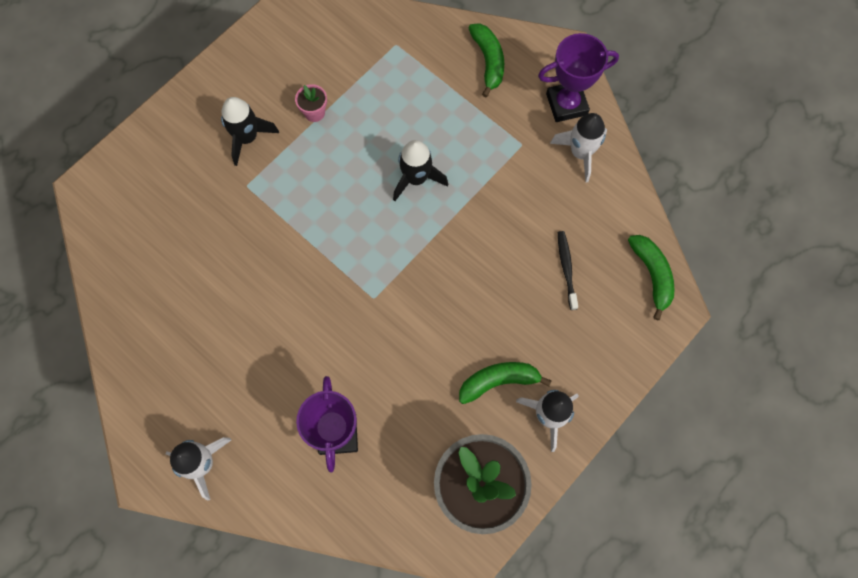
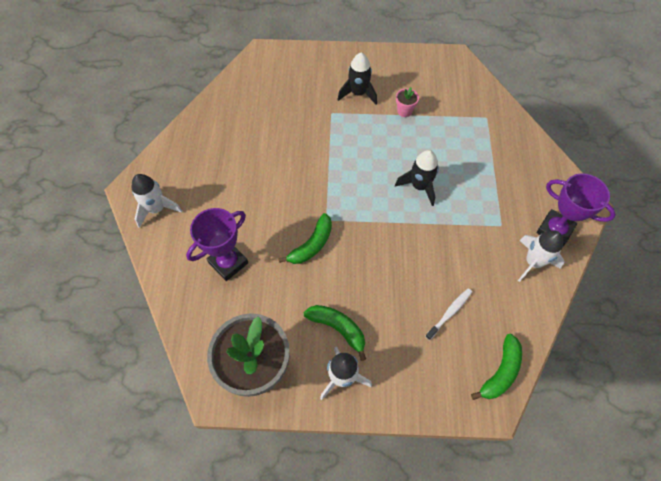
camera: 50 degrees right, 10 degrees down
green banana [469,23,504,97] -> green banana moved to [278,213,332,264]
black toothbrush [558,231,578,310] -> white toothbrush [425,288,472,340]

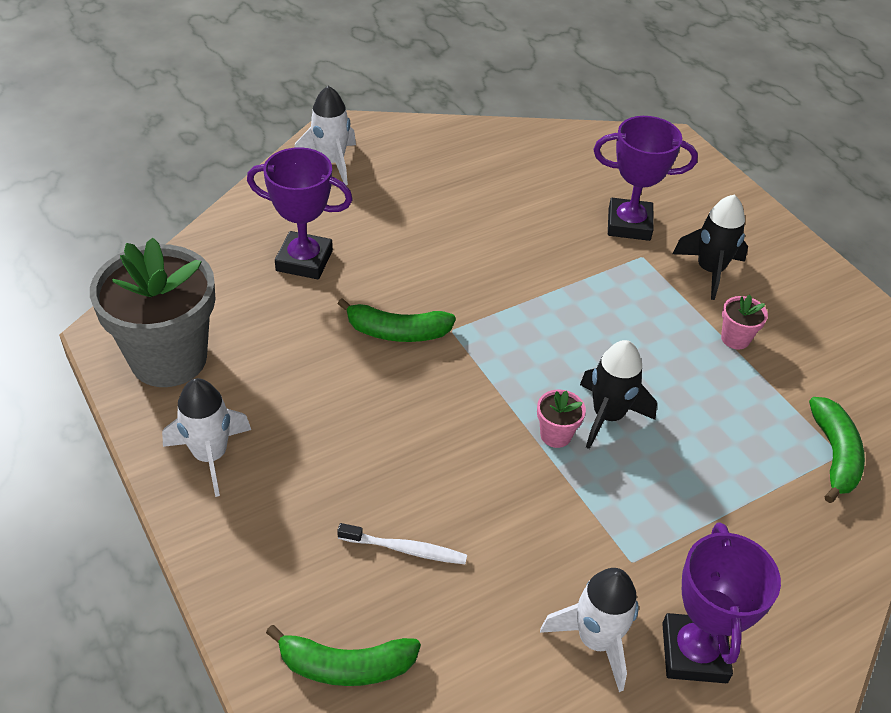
camera: 55 degrees right, 15 degrees down
green banana [304,305,366,361] -> green banana moved to [809,397,865,503]
none -> pink flower pot [537,389,586,448]
none -> purple trophy [594,116,698,241]

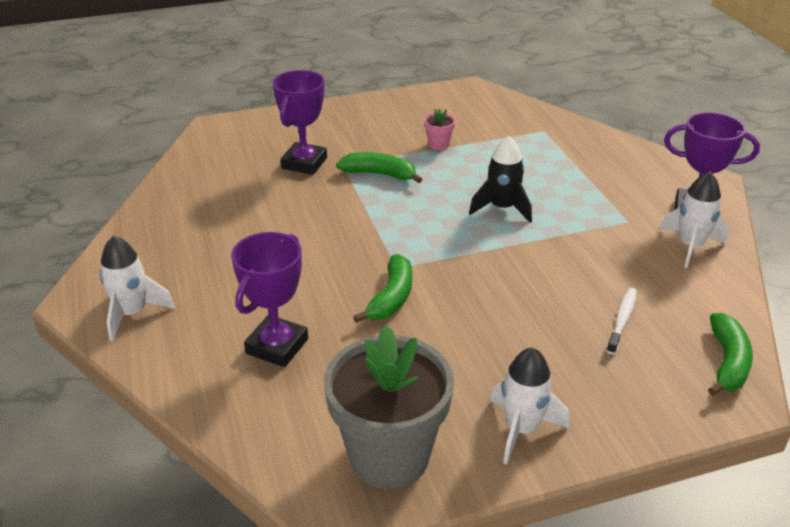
camera: 75 degrees left, 10 degrees down
pink flower pot [537,389,586,448] -> none
black rocket [673,195,748,300] -> none
green banana [809,397,865,503] -> green banana moved to [336,152,422,183]

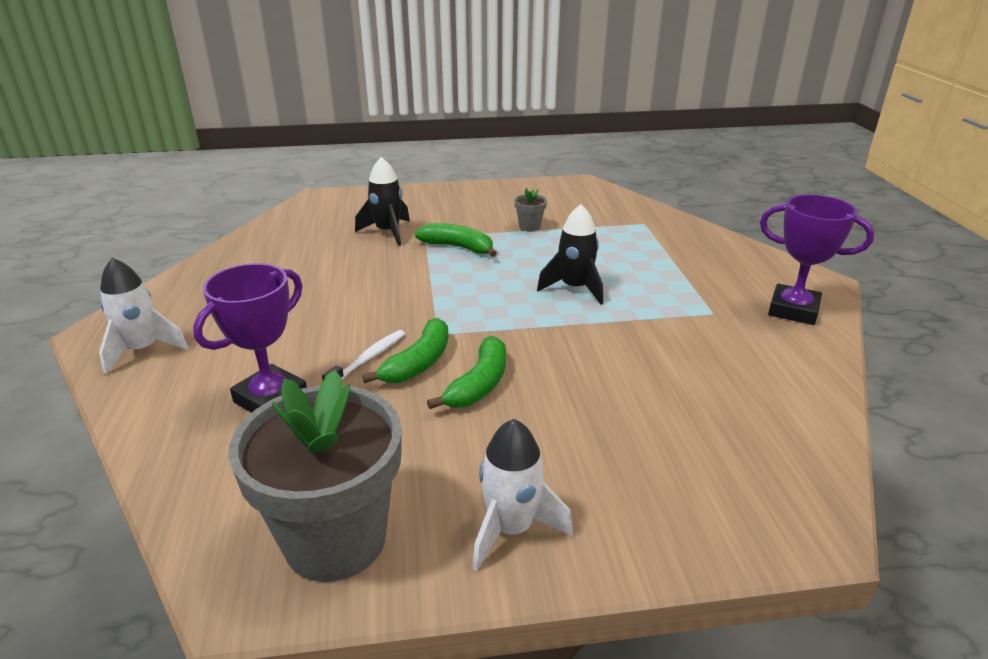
camera: 10 degrees right, 5 degrees down
purple trophy [272,70,327,175] -> black rocket [355,157,410,246]
pink flower pot [424,109,455,150] -> grey flower pot [514,188,547,232]
white toothbrush [607,288,637,355] -> white toothbrush moved to [322,330,405,380]
white rocket [659,172,728,268] -> none
green banana [708,313,753,396] -> green banana moved to [427,336,506,409]

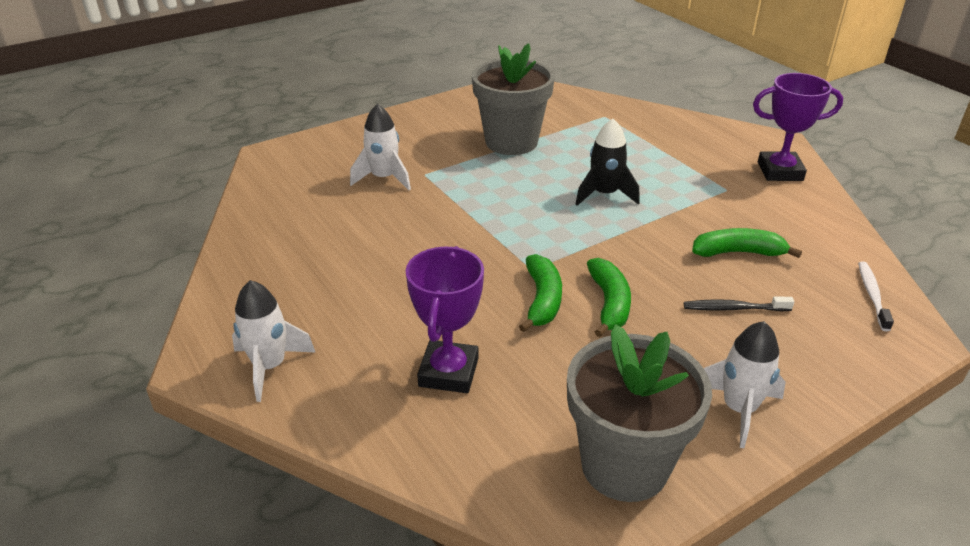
camera: 25 degrees left, 5 degrees up
white toothbrush [322,330,405,380] -> white toothbrush moved to [858,261,894,331]
black rocket [355,157,410,246] -> white rocket [350,104,411,190]
green banana [415,223,497,257] -> green banana moved to [692,228,802,258]
grey flower pot [514,188,547,232] -> grey flower pot [472,43,555,155], size x2.49
none -> black toothbrush [684,296,794,311]

